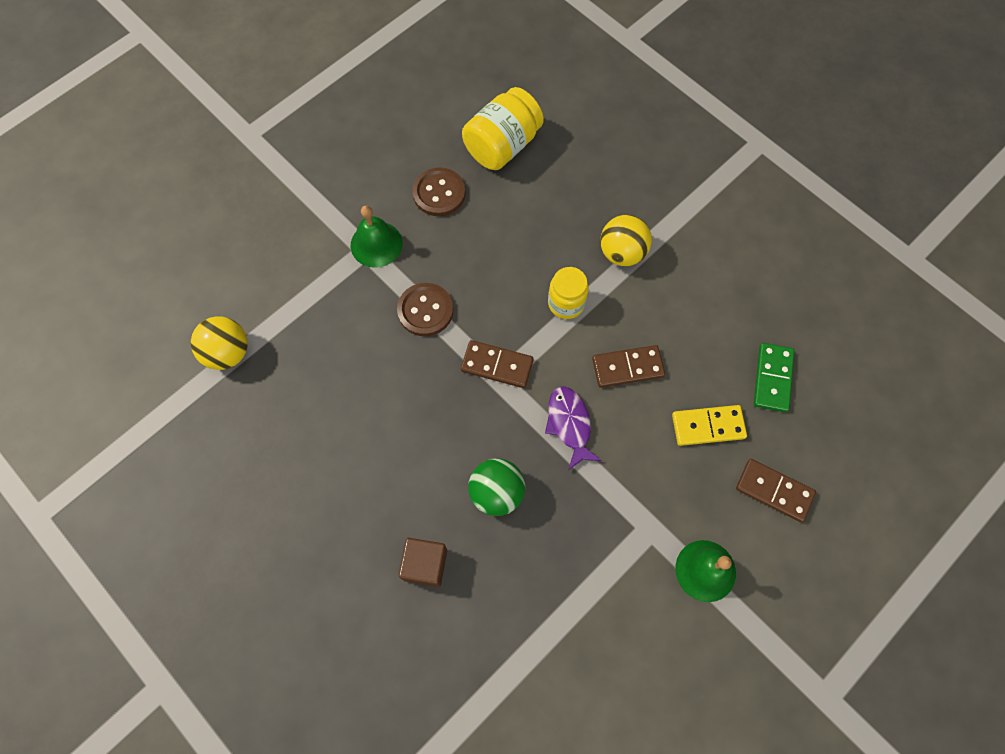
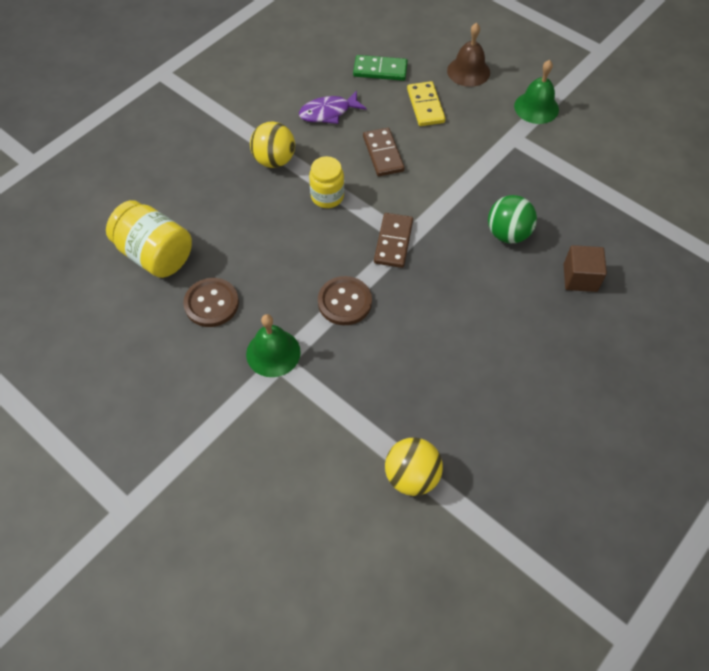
camera: 95 degrees left, 10 degrees down
purple fish [545,387,602,470] -> purple fish moved to [299,90,367,124]
brown domino [736,459,816,522] -> brown bell [447,23,490,87]

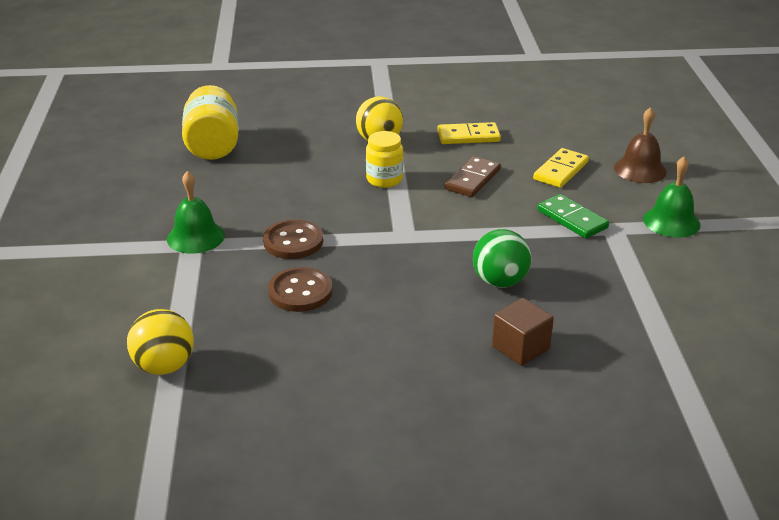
camera: 45 degrees right, 25 degrees down
brown button [183,278,239,327] -> brown button moved to [268,267,333,312]
purple fish [299,90,367,124] -> yellow domino [437,122,501,144]
green domino [353,55,408,81] -> green domino moved to [537,194,609,239]
brown domino [374,213,413,268] -> none

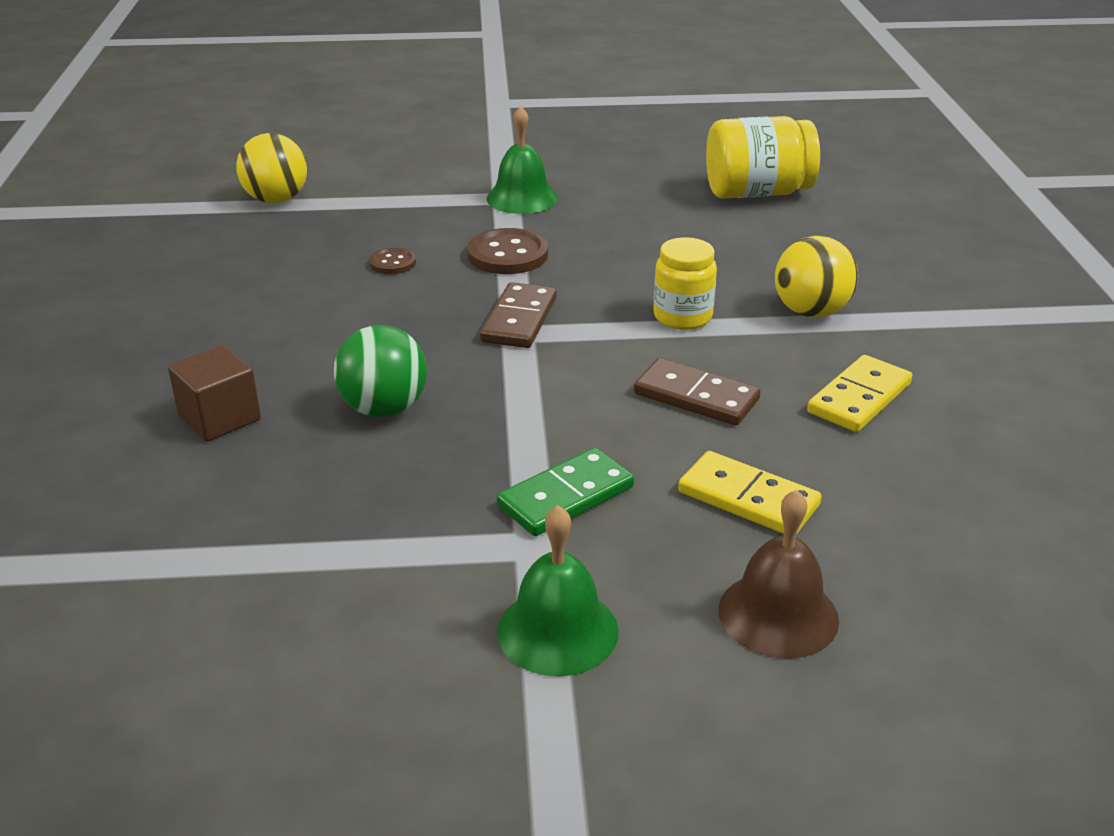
camera: 90 degrees right, 0 degrees up
brown button [268,267,333,312] -> brown button [369,247,416,274], size x0.57
yellow domino [437,122,501,144] -> yellow domino turned 45 degrees clockwise [807,355,912,432]
none -> brown domino [480,282,556,348]

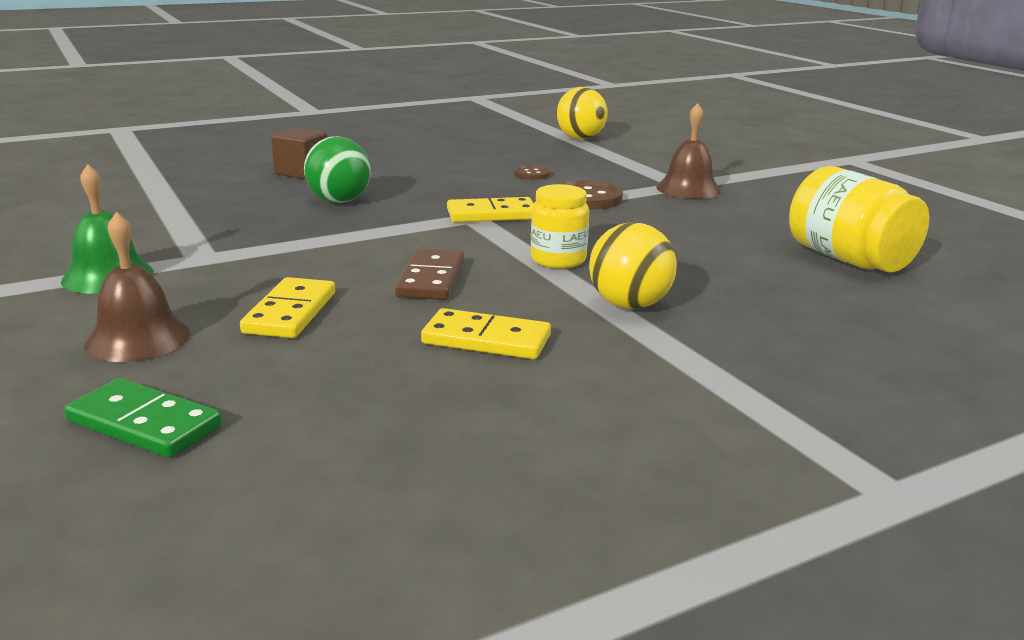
camera: 65 degrees right, 10 degrees down
brown domino [480,282,556,348] -> yellow domino [447,197,534,222]
green bell [487,106,558,214] -> brown bell [656,103,721,199]
green domino [497,448,634,536] -> green domino moved to [64,378,222,458]

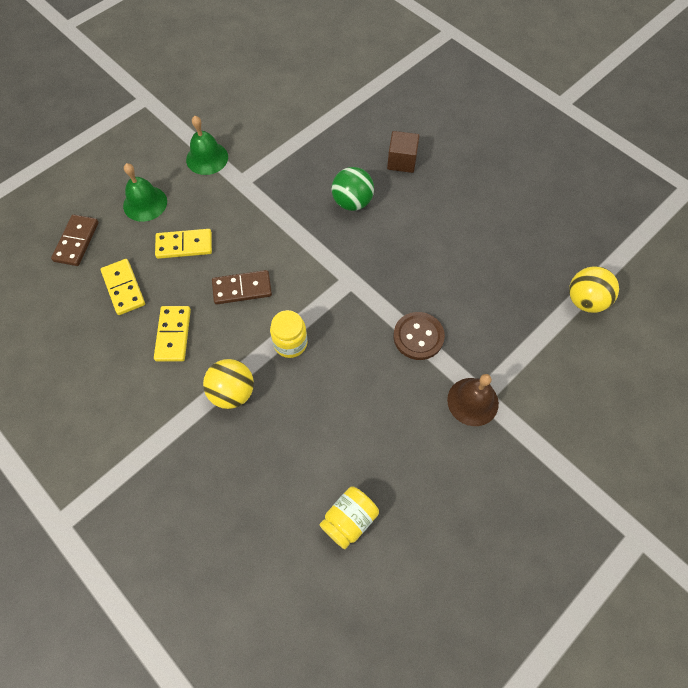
camera: 75 degrees right, 40 degrees up
green domino [64,378,222,458] -> brown domino [51,215,99,266]
brown bell [84,212,191,362] -> green bell [123,163,167,222]
yellow domino [447,197,534,222] -> yellow domino moved to [101,259,145,315]
brown button [514,165,551,180] -> none
yellow jar [789,166,930,272] -> yellow jar [320,487,379,549], size x0.65

